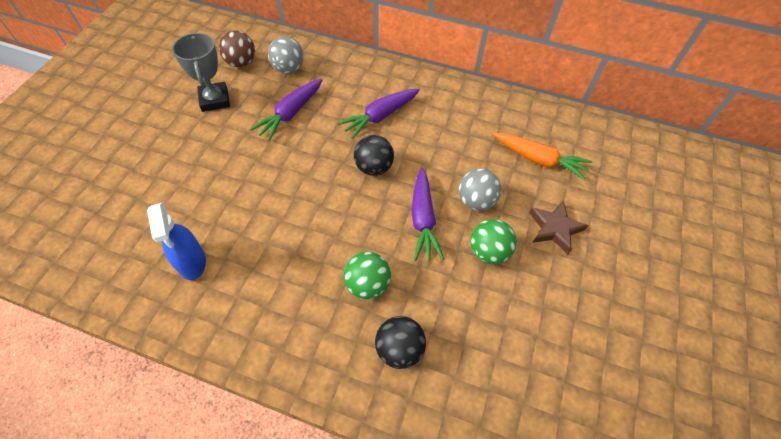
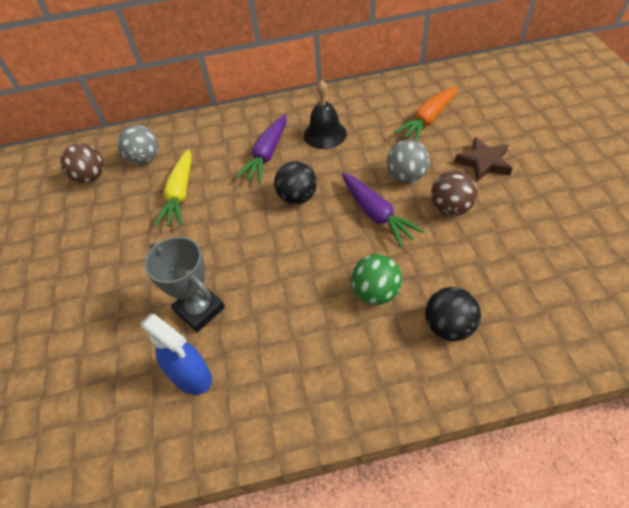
camera: 25 degrees left, 5 degrees down
grey trophy [172,33,230,112] -> grey trophy moved to [144,236,225,332]
purple carrot [250,79,322,141] -> yellow carrot [154,149,192,227]
green ball [470,219,517,264] -> brown ball [431,171,478,216]
orange carrot [493,133,592,180] -> orange carrot turned 135 degrees clockwise [394,86,458,141]
none -> black bell [304,80,347,149]

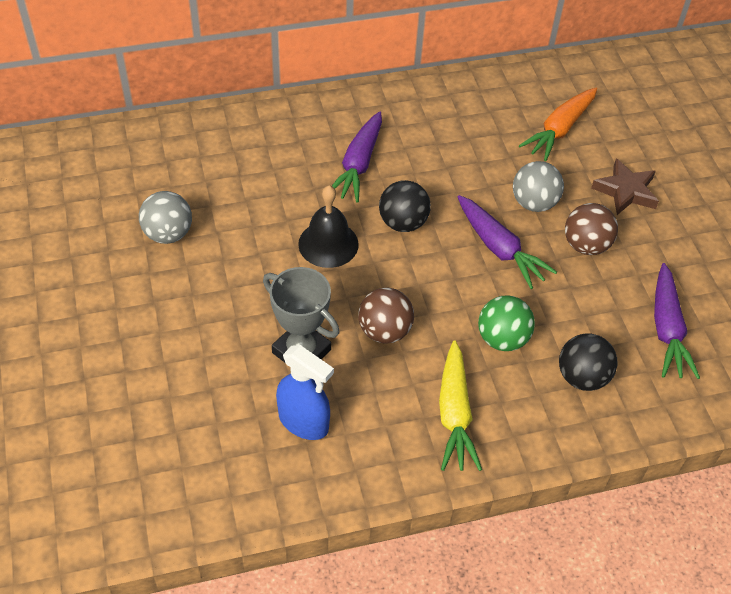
camera: 10 degrees left, 0 degrees up
brown ball [60,143,104,183] -> brown ball moved to [358,288,414,343]
grey ball [118,125,159,165] -> grey ball moved to [139,191,192,244]
yellow carrot [154,149,192,227] -> yellow carrot moved to [439,340,482,471]
black bell [304,80,347,149] -> black bell moved to [298,185,359,268]
none -> purple carrot [654,263,700,379]

